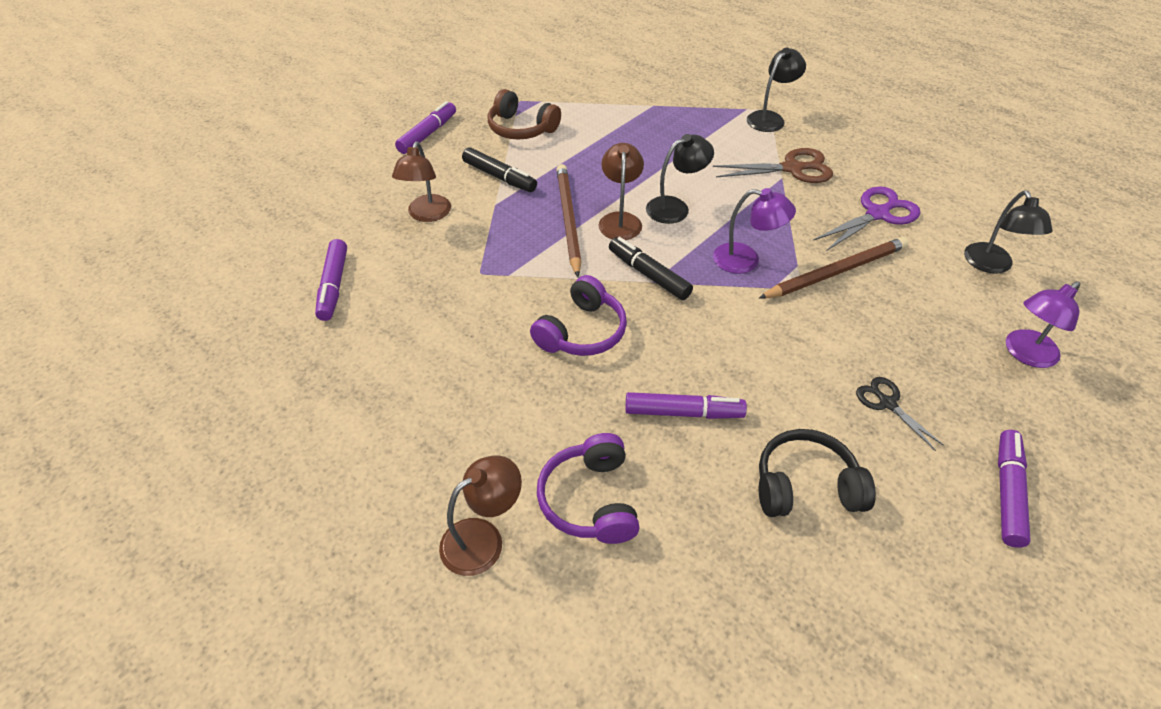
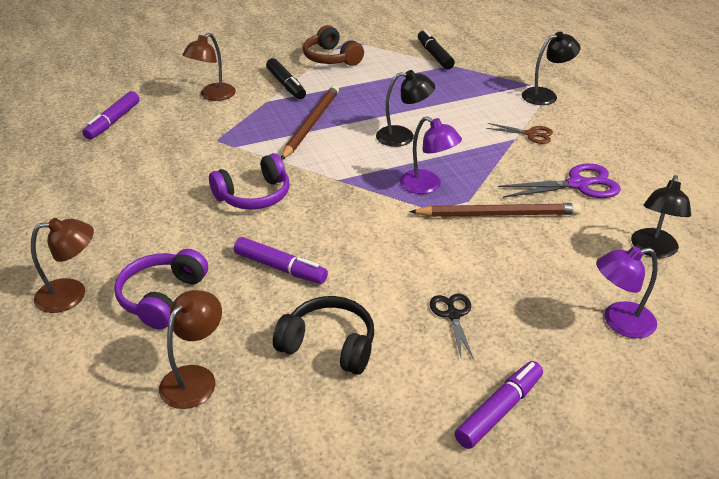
camera: 25 degrees right, 10 degrees down
purple marker [395,101,456,154] -> none
brown lamp [599,143,644,240] -> brown lamp moved to [159,290,222,409]
black marker [609,237,693,300] -> black marker moved to [418,29,455,70]
brown scissors [713,148,833,183] -> brown scissors [486,123,553,144], size x0.60

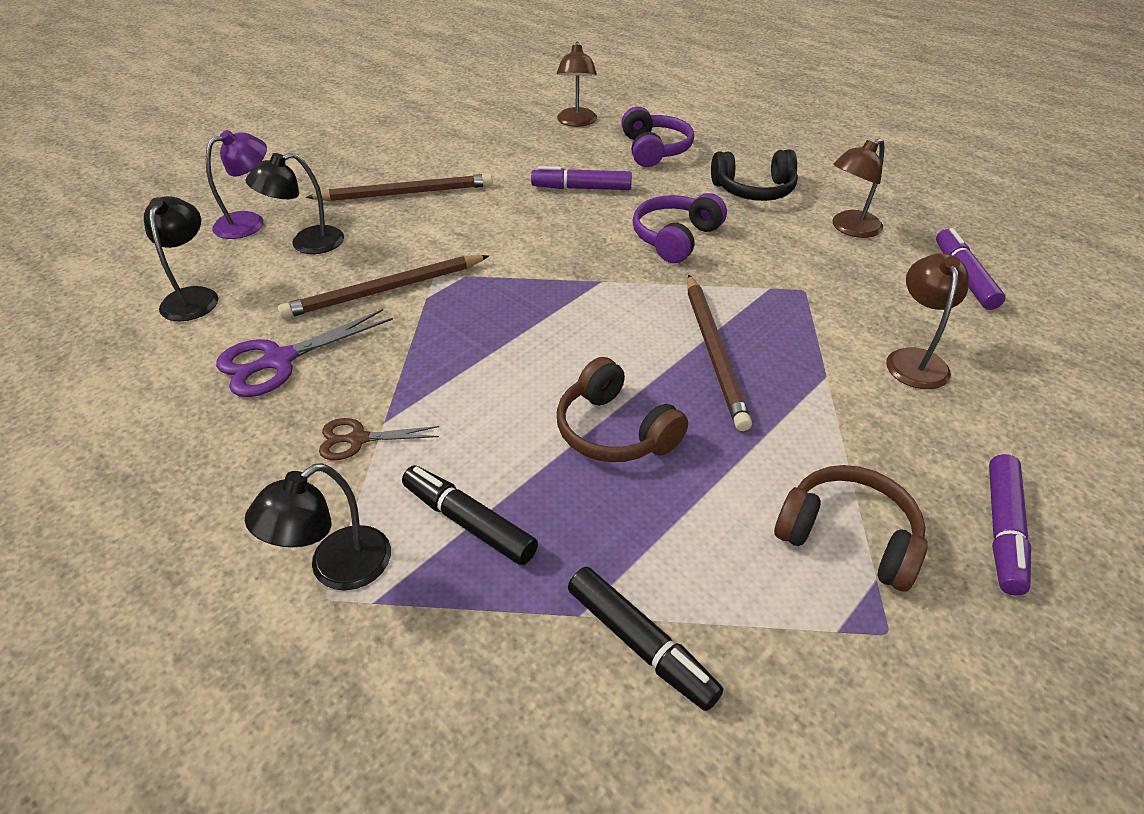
camera: 155 degrees right, 5 degrees up
brown lamp [31,218,94,313] -> brown lamp moved to [833,138,884,238]
black marker [266,58,306,99] -> black marker moved to [402,465,538,565]
black headphones [273,296,374,375] -> black headphones moved to [711,149,798,201]
black lamp [376,70,435,147] -> black lamp moved to [246,153,344,254]
purple lamp [400,116,462,194] -> none
black scissors [430,294,474,359] -> brown pencil [306,174,493,201]
purple marker [455,361,543,449] -> purple marker moved to [989,454,1031,595]
none -> brown headphones [557,357,688,462]

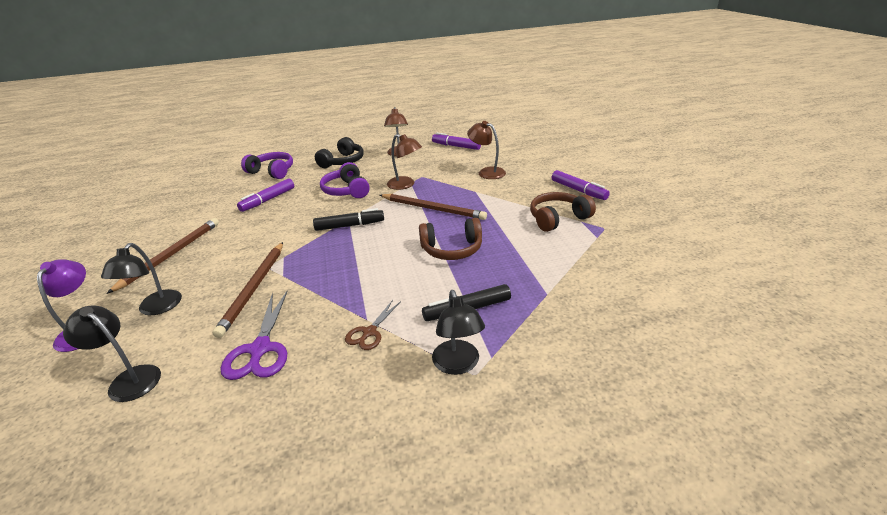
camera: 55 degrees left, 10 degrees down
brown lamp [557,42,597,127] -> brown lamp moved to [387,134,422,190]
black marker [568,567,723,711] -> black marker moved to [313,208,384,231]

